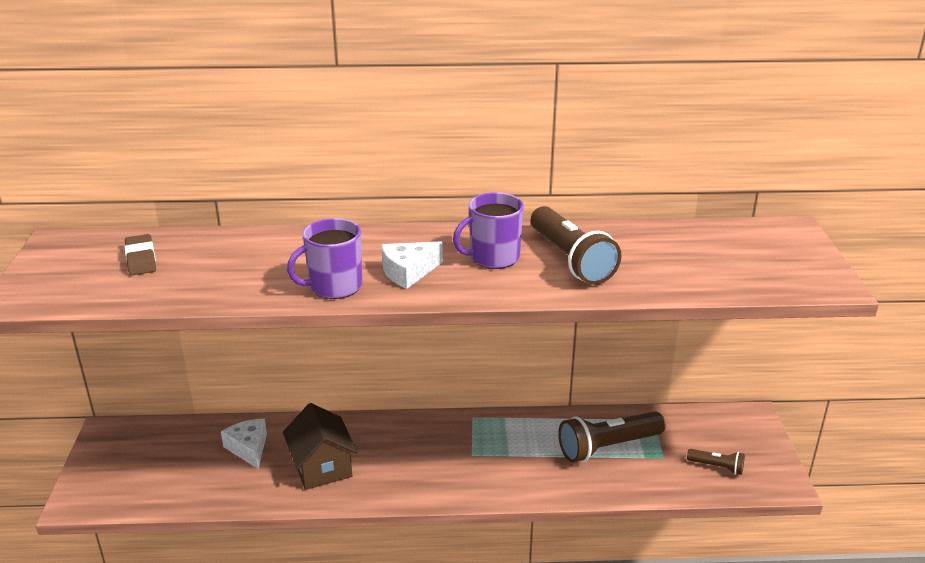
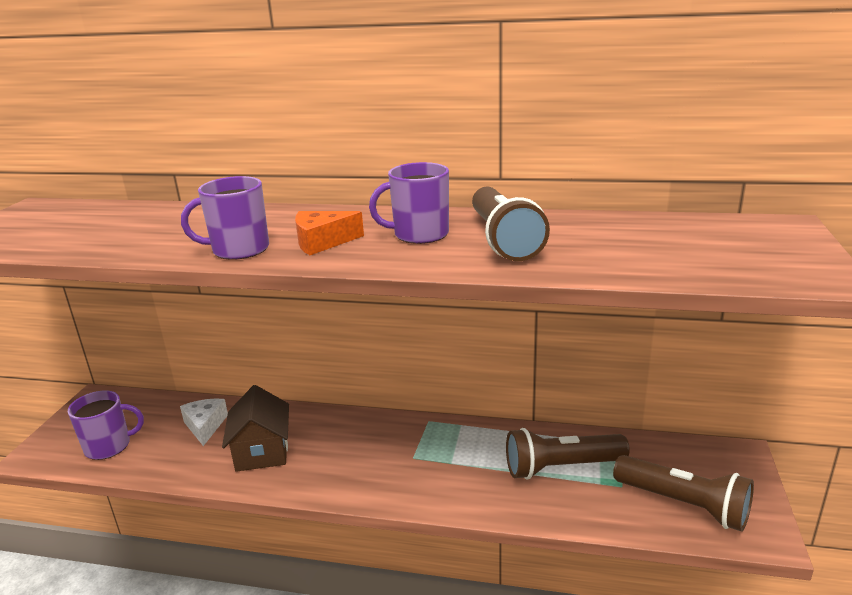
camera: 15 degrees right, 5 degrees down
brown eraser [125,234,156,276] -> none
white cheese [381,241,443,289] -> orange cheese [295,211,364,255]
brown flashlight [687,449,745,475] -> brown flashlight [613,455,754,532], size x2.01
none -> purple mug [68,391,144,460]

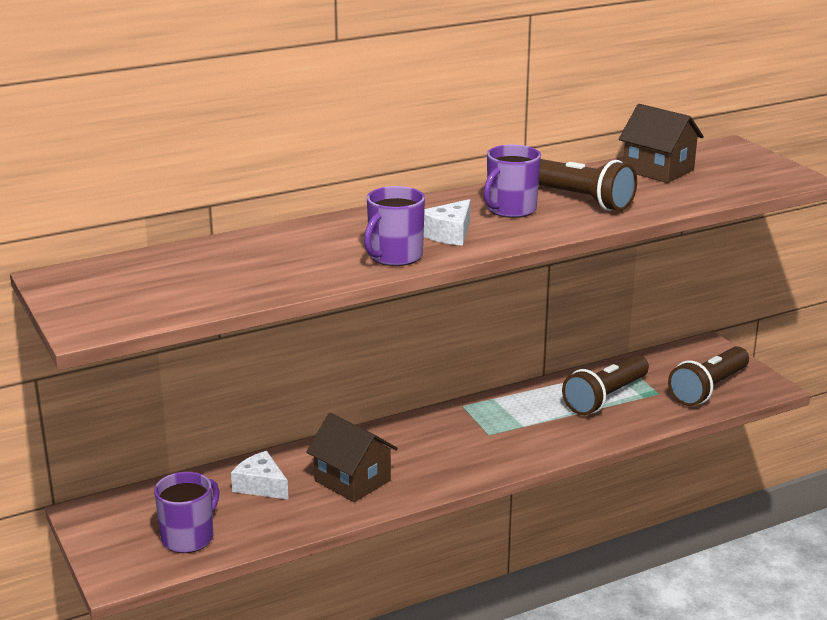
camera: 40 degrees left, 0 degrees up
orange cheese [295,211,364,255] -> white cheese [423,199,471,246]
brown flashlight [613,455,754,532] -> brown flashlight turned 135 degrees clockwise [668,346,749,406]
none -> brown house [619,104,704,183]

